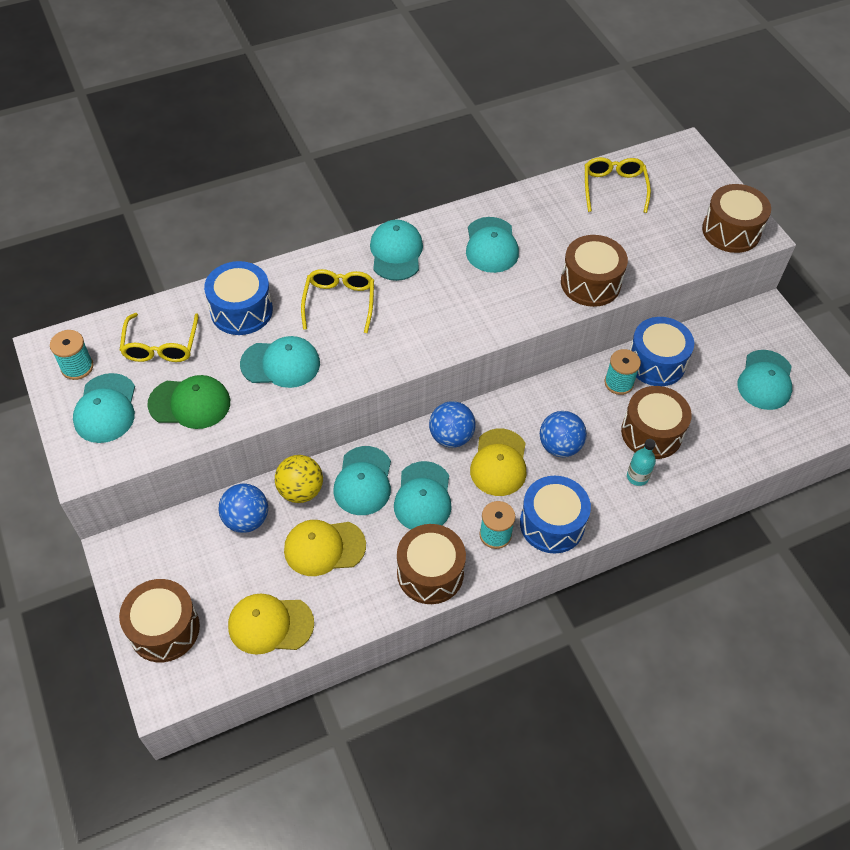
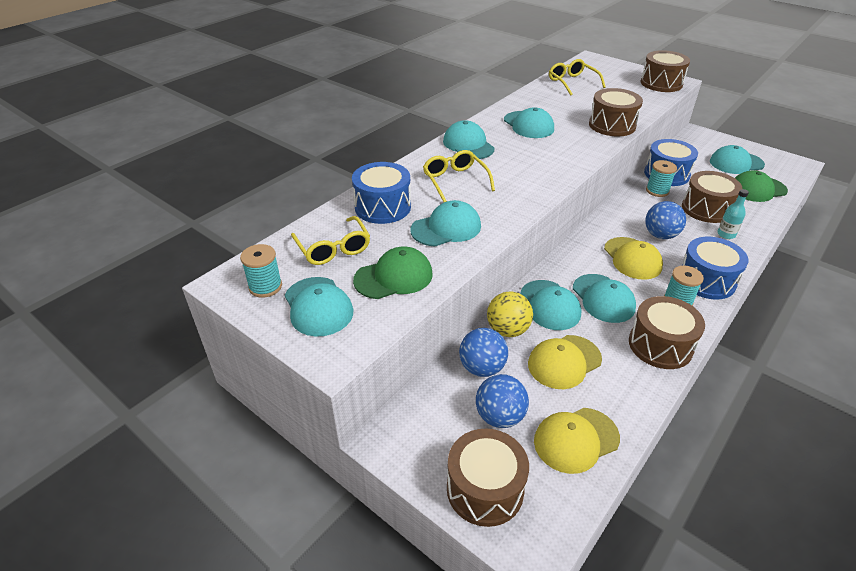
camera: 25 degrees left, 15 degrees down
blue ball [429,401,476,448] -> blue ball moved to [476,374,529,428]
turquoise cap [738,350,792,410] -> turquoise cap turned 90 degrees clockwise [710,145,765,174]
none -> green cap [735,170,788,202]

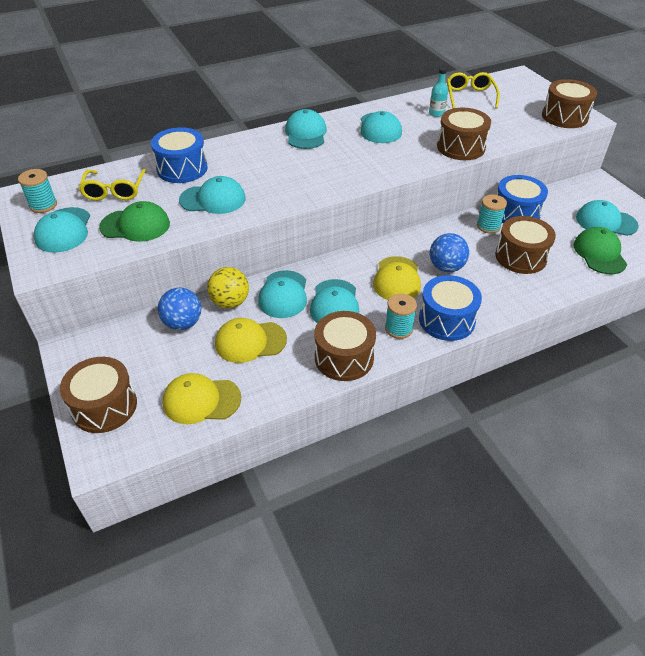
camera: 25 degrees right, 5 degrees up
yellow glasses [423,150,495,202] -> none
blue ball [476,374,529,428] -> none
turquoise bottle [717,189,749,239] -> turquoise bottle moved to [429,67,448,117]
green cap [735,170,788,202] -> green cap turned 75 degrees clockwise [573,227,627,274]

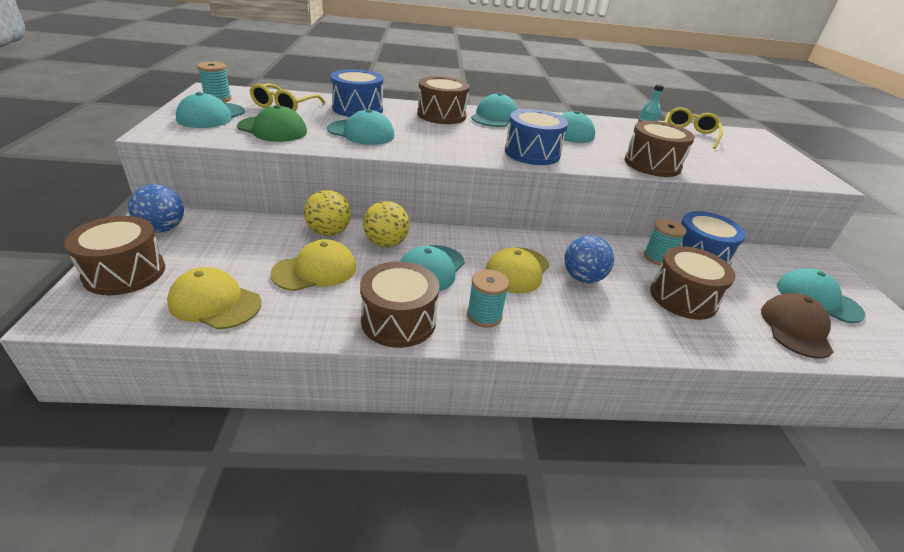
camera: 20 degrees right, 10 degrees down
blue ball [158,288,201,330] -> blue ball moved to [128,184,184,232]
yellow cap [215,318,287,363] -> yellow cap turned 135 degrees clockwise [270,239,356,291]
turquoise cap [258,270,307,318] -> yellow ball [363,201,409,247]
blue drum [419,275,482,341] -> blue drum moved to [505,109,568,165]
brown drum [542,79,597,128] -> brown drum moved to [417,76,470,124]
green cap [573,227,627,274] -> brown cap [761,293,833,359]

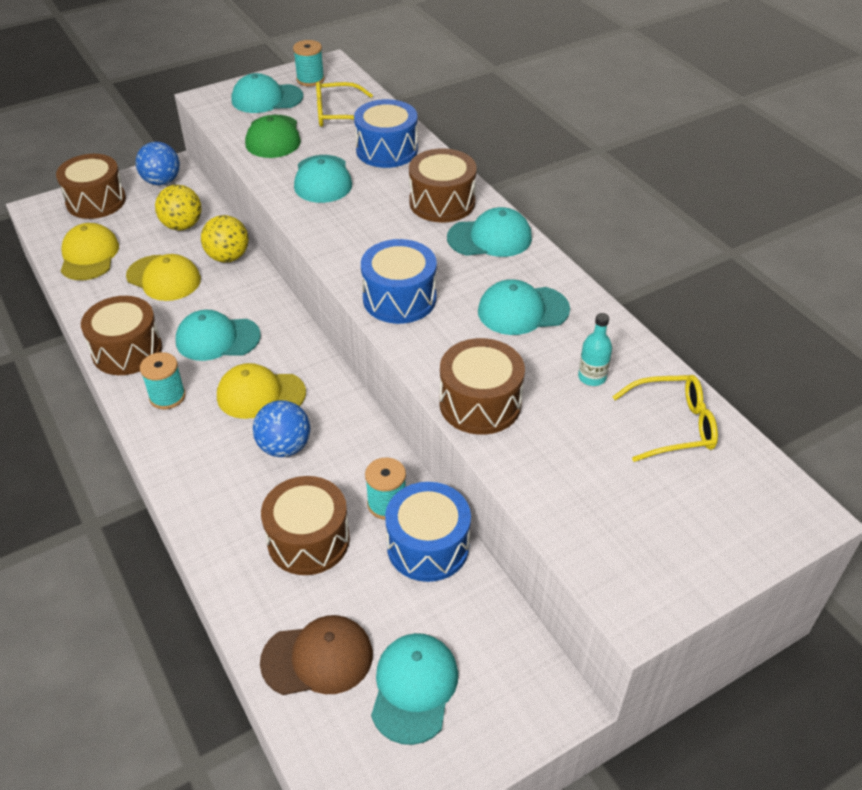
camera: 65 degrees right, 10 degrees up
yellow ball [363,201,409,247] -> yellow ball moved to [155,185,201,231]

